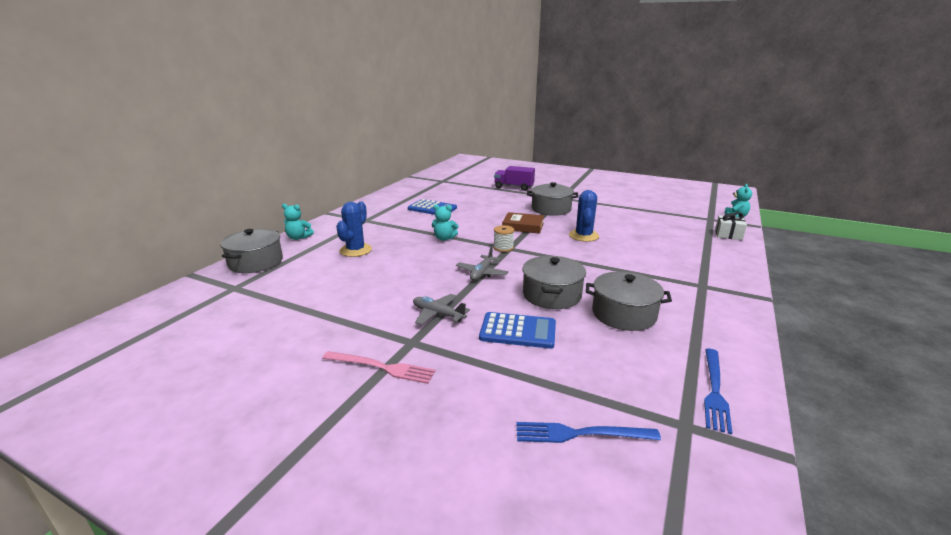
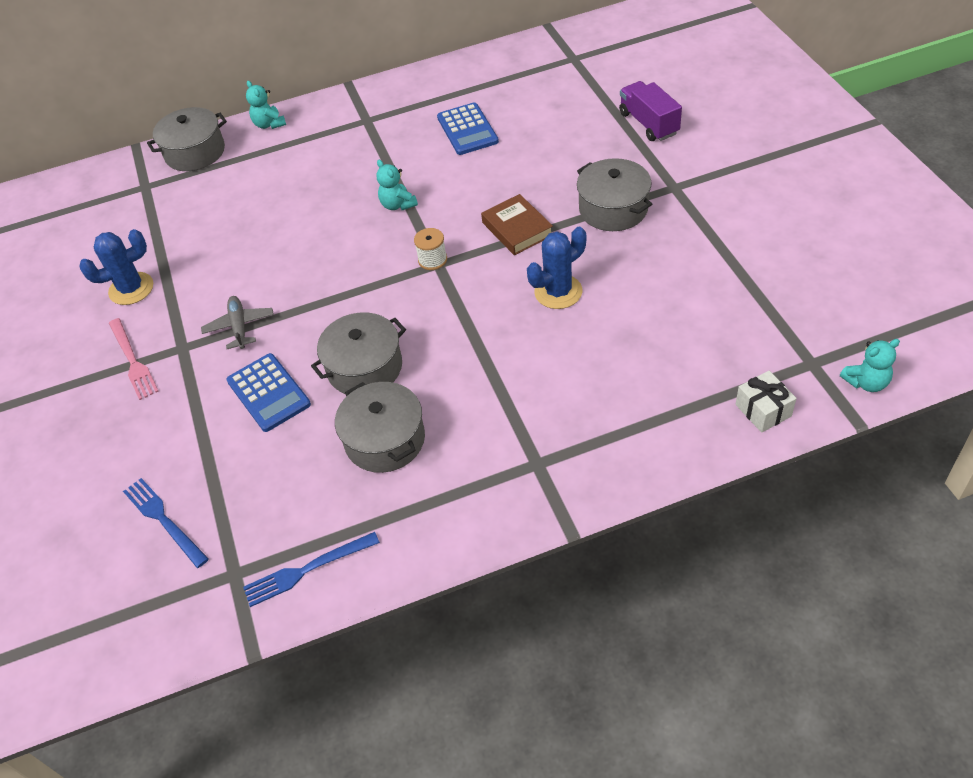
camera: 50 degrees right, 25 degrees up
blue cactus [336,202,372,257] -> blue cactus moved to [79,229,153,305]
grey plane [456,246,508,281] -> none

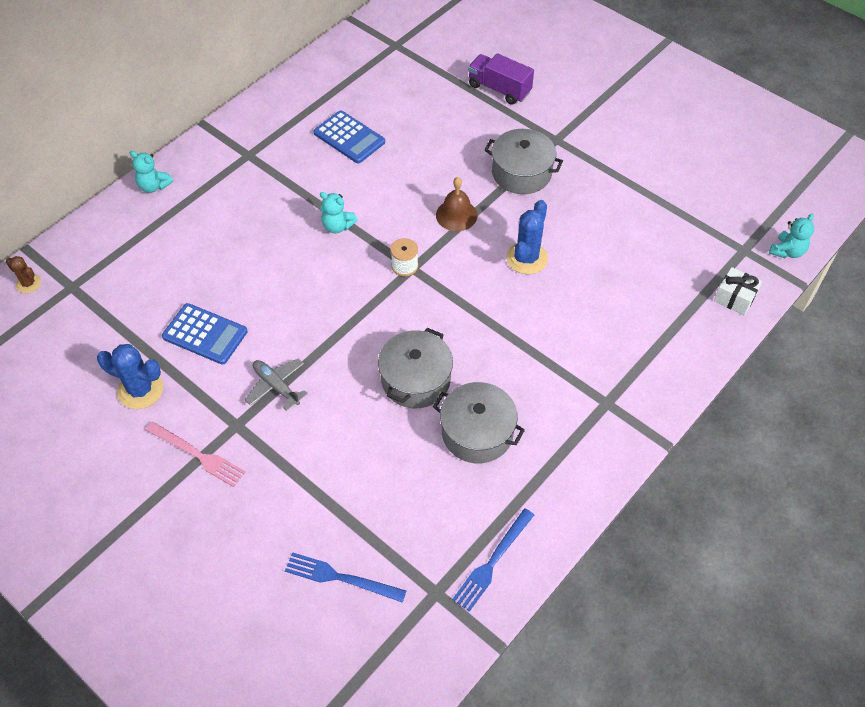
camera: 35 degrees left, 5 degrees up
blue cactus [79,229,153,305] -> blue cactus turned 75 degrees clockwise [97,344,163,409]
grey pot [147,107,227,171] -> none
blue calculator [226,353,311,432] -> blue calculator moved to [162,303,248,365]
brown book [481,194,553,255] -> brown bell [436,177,477,231]
none -> brown cactus [6,256,41,293]

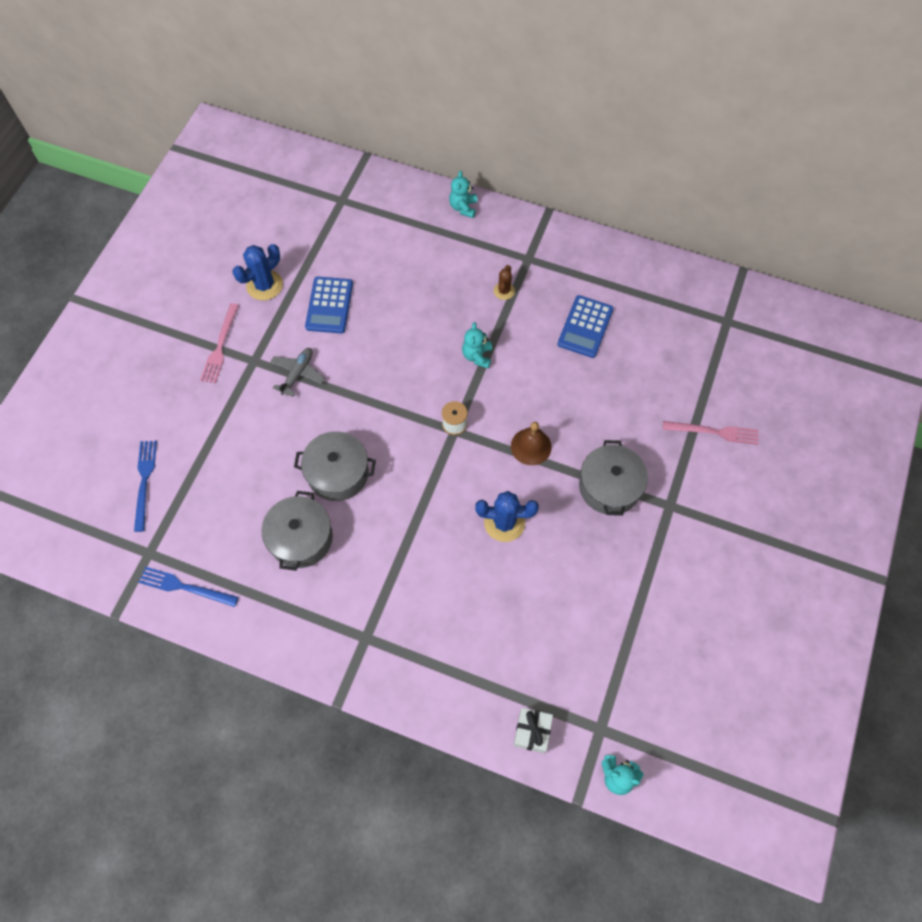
camera: 70 degrees right, 10 degrees up
brown cactus [6,256,41,293] -> brown cactus moved to [494,265,515,300]
blue cactus [97,344,163,409] -> blue cactus turned 45 degrees clockwise [232,244,283,300]
purple truck [468,53,534,105] -> pink fork [663,421,758,445]

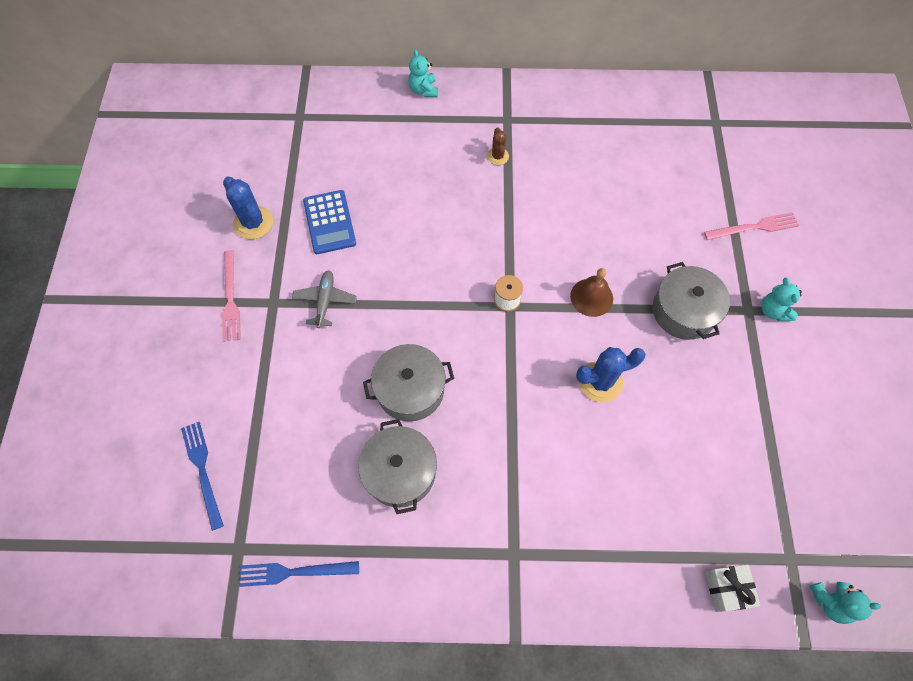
camera: 20 degrees left, 0 degrees up
blue cactus [232,244,283,300] -> blue cactus turned 60 degrees counterclockwise [223,177,273,239]
turquoise teddy bear [462,322,492,368] -> turquoise teddy bear moved to [762,278,802,321]
blue calculator [557,295,614,358] -> none

